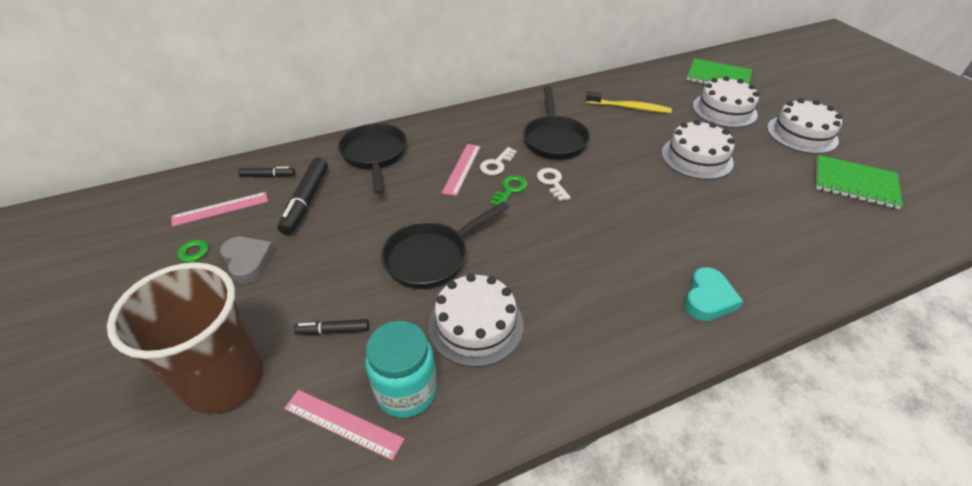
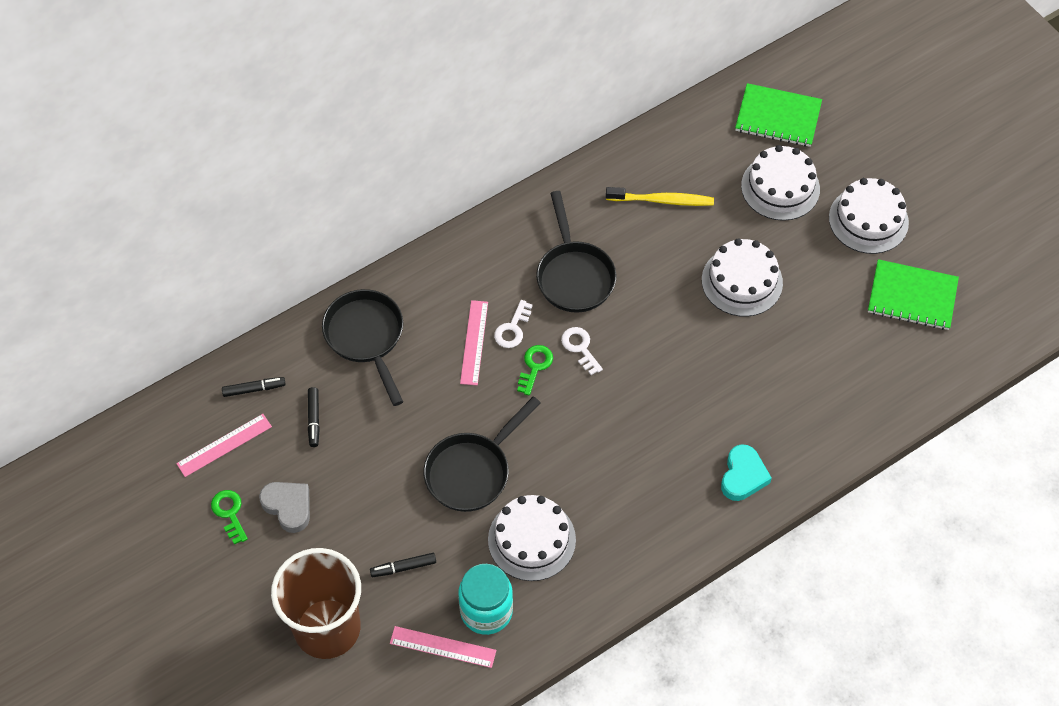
camera: 10 degrees left, 15 degrees up
black marker [278,158,328,235] -> black marker [308,387,320,447], size x0.56

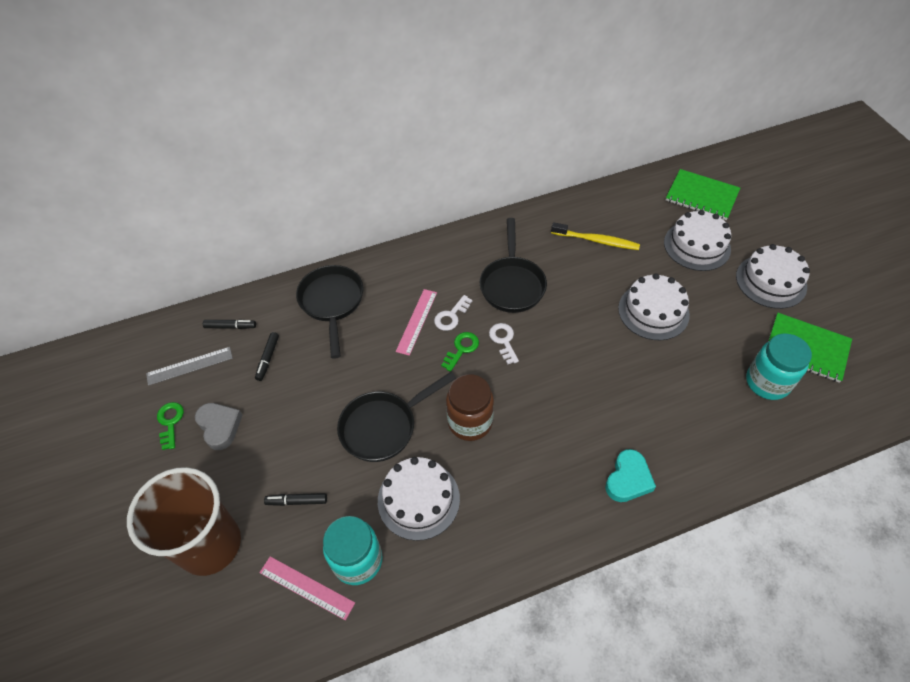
camera: 15 degrees right, 5 degrees down
pink ruler [176,414,272,477] -> grey ruler [146,347,233,386]
none -> brown jar [446,374,494,441]
none -> turquoise jar [746,334,812,400]

